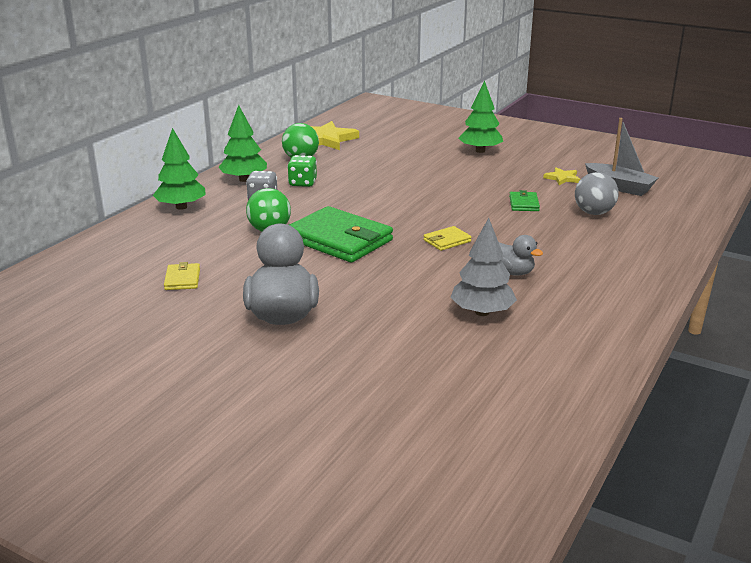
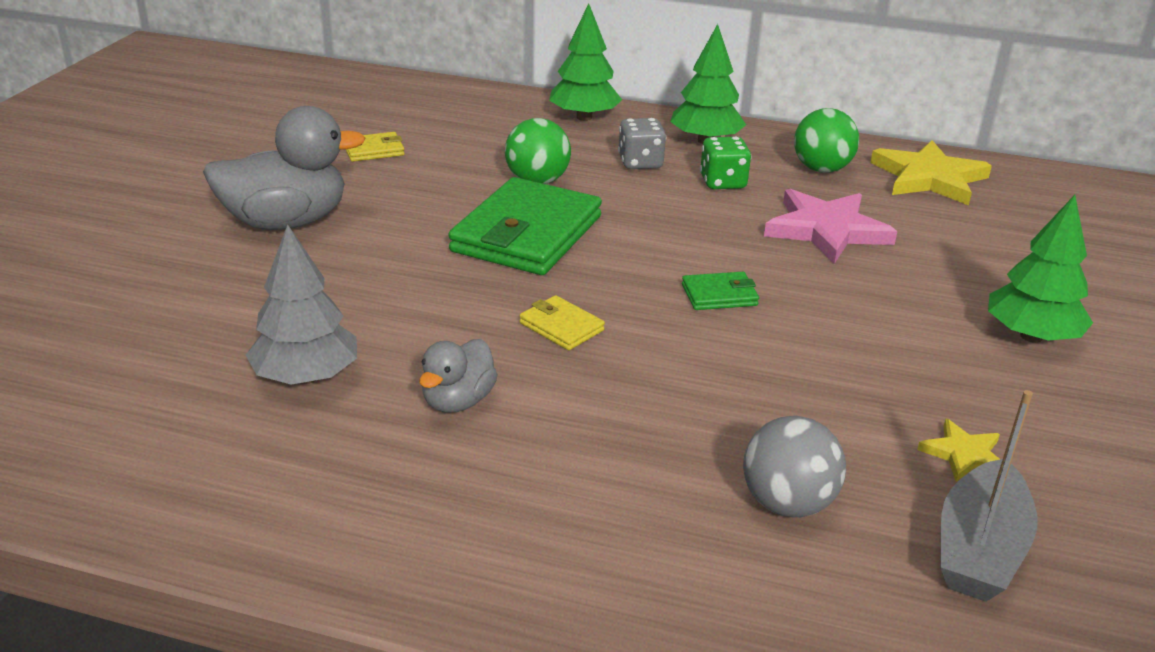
camera: 75 degrees right, 5 degrees up
green wallet [509,190,540,211] -> green wallet moved to [682,272,759,310]
none -> pink star [764,189,897,264]

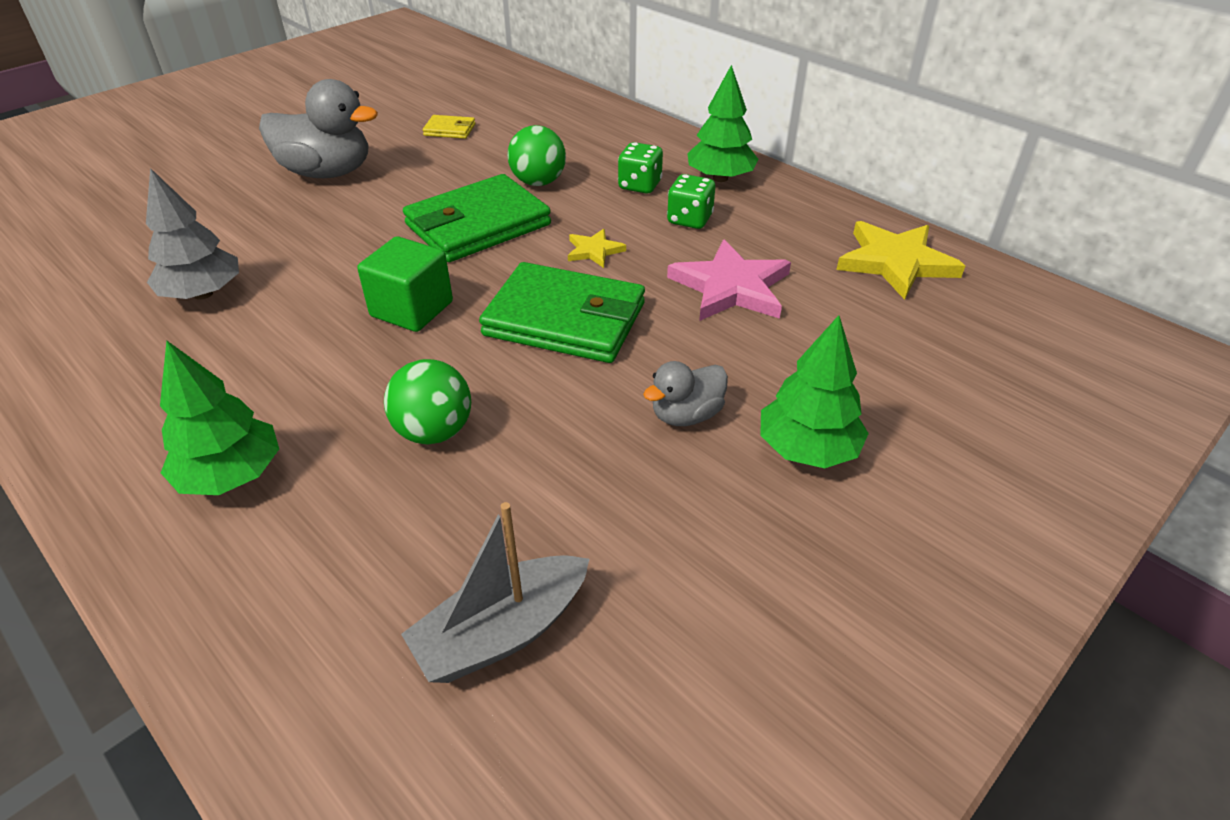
camera: 30 degrees right, 10 degrees up
grey duck [419,339,498,413] -> grey duck moved to [643,361,728,426]
yellow wallet [520,295,605,350] -> green cube [357,236,453,332]
green tree [549,3,622,121] -> green tree moved to [160,341,279,495]
grey dice [618,118,666,169] -> green dice [618,142,663,194]
green wallet [682,272,759,310] -> green wallet [479,262,645,363], size x2.25
grey ball [743,416,846,517] -> none
green ball [794,108,859,173] -> green ball moved to [384,359,471,445]
yellow star [917,419,1000,482] -> yellow star moved to [568,229,626,268]

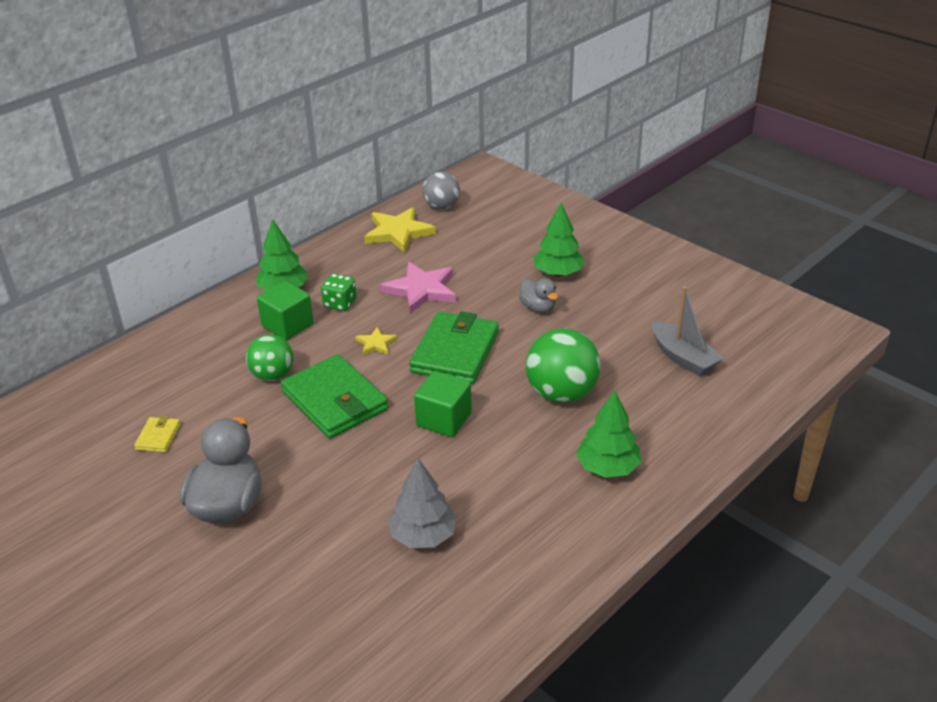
camera: 90 degrees left, 5 degrees down
green ball [384,359,471,445] -> green ball [526,329,600,403], size x1.54
green dice [618,142,663,194] -> green cube [257,281,313,340]
none -> grey ball [422,172,460,210]

